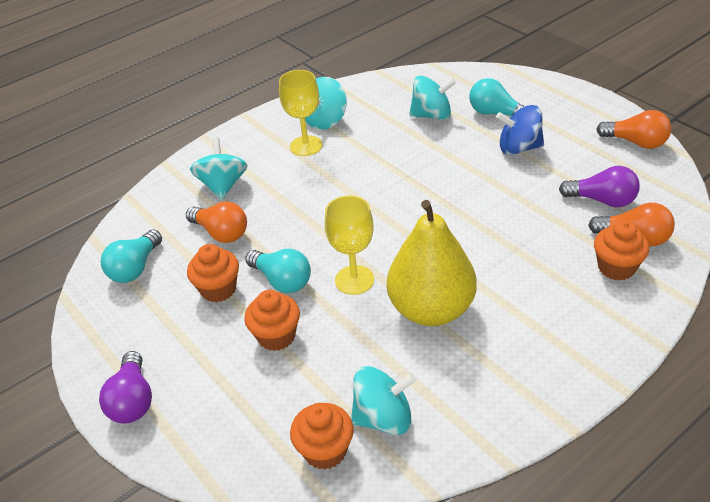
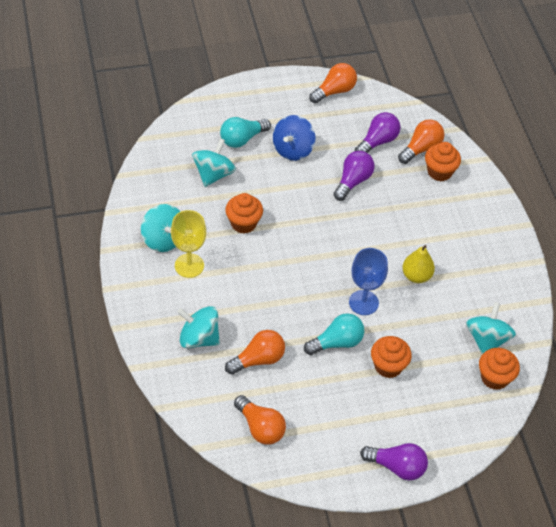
camera: 70 degrees left, 10 degrees up
turquoise light bulb [101,230,162,283] -> orange light bulb [234,395,286,445]
orange cupcake [187,244,239,302] -> orange cupcake moved to [225,193,263,234]
yellow goblet [325,196,374,295] -> blue goblet [349,248,388,315]
yellow pear [387,200,477,326] -> yellow pear [402,245,435,283], size x0.51
none -> purple light bulb [333,151,375,201]

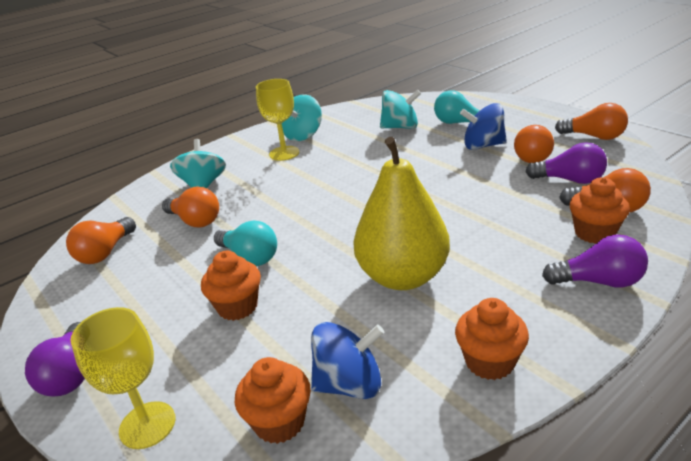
camera: 70 degrees right, 20 degrees down
orange cupcake [225,193,263,234] -> orange cupcake moved to [455,298,529,380]
purple light bulb [333,151,375,201] -> purple light bulb moved to [542,235,648,288]
blue goblet [349,248,388,315] -> none
yellow pear [402,245,435,283] -> yellow pear [353,137,450,290], size x1.95
turquoise spinning top [466,302,516,354] -> blue spinning top [311,322,384,399]
none -> yellow goblet [71,307,176,449]
none -> orange light bulb [514,125,554,163]

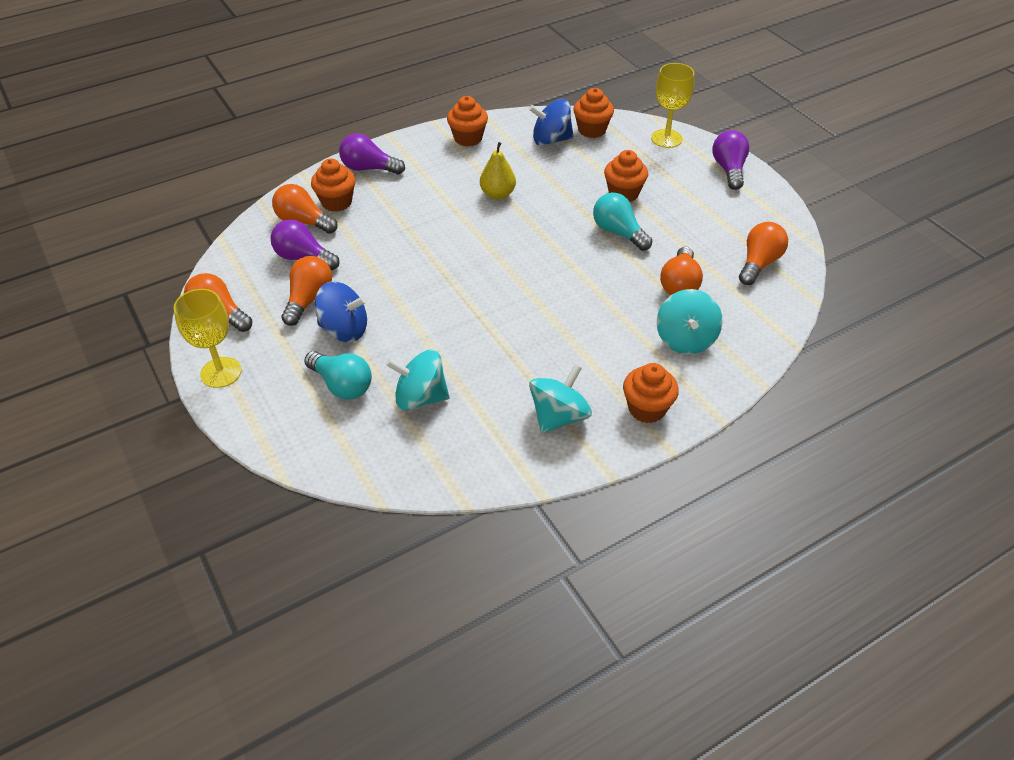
camera: 175 degrees left, 15 degrees up
orange light bulb [162,187,219,227] -> orange light bulb turned 120 degrees counterclockwise [660,247,703,295]
yellow goblet [256,79,299,161] -> yellow goblet moved to [174,289,241,388]
yellow pear [353,137,450,290] -> yellow pear [480,142,516,200], size x0.51
none -> orange cupcake [623,363,679,423]

